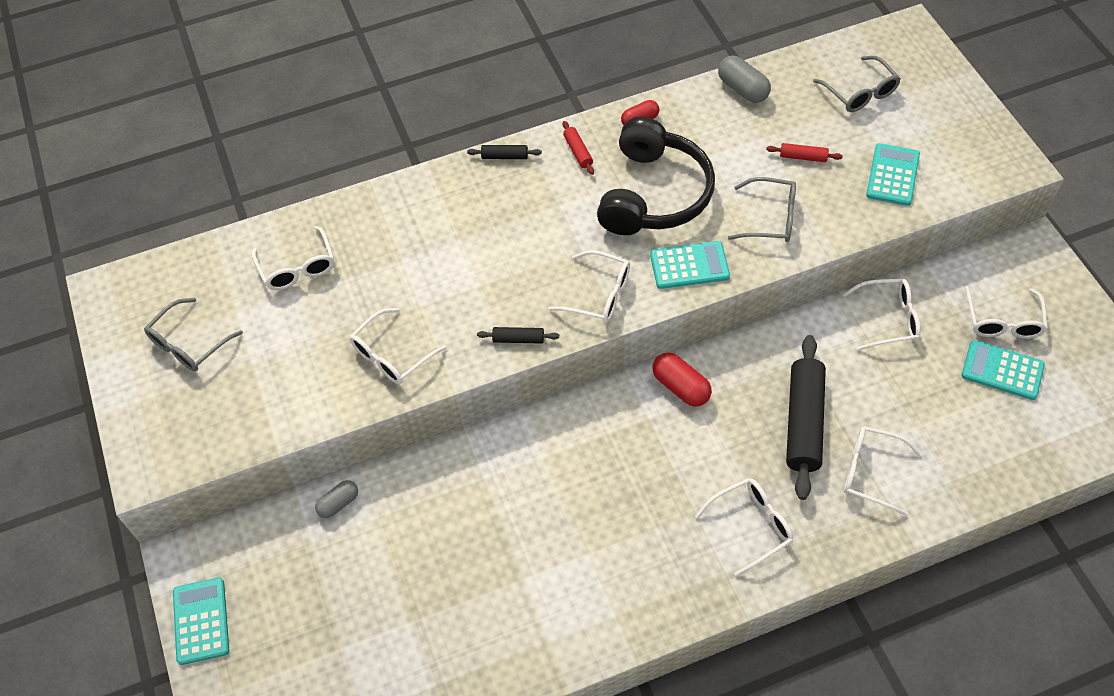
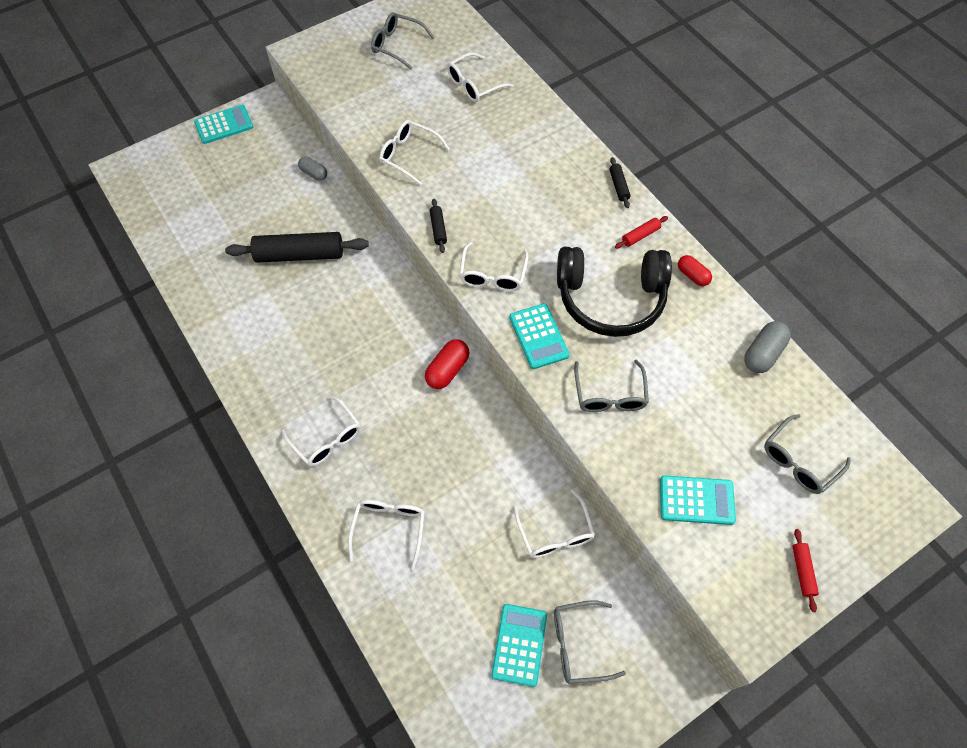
camera: 75 degrees right, 5 degrees up
red rolling pin [766,143,843,162] -> red rolling pin moved to [792,529,819,612]
black rolling pin [786,335,826,500] -> black rolling pin moved to [225,232,369,263]
white glasses [965,286,1048,339] -> grey glasses [554,600,626,684]

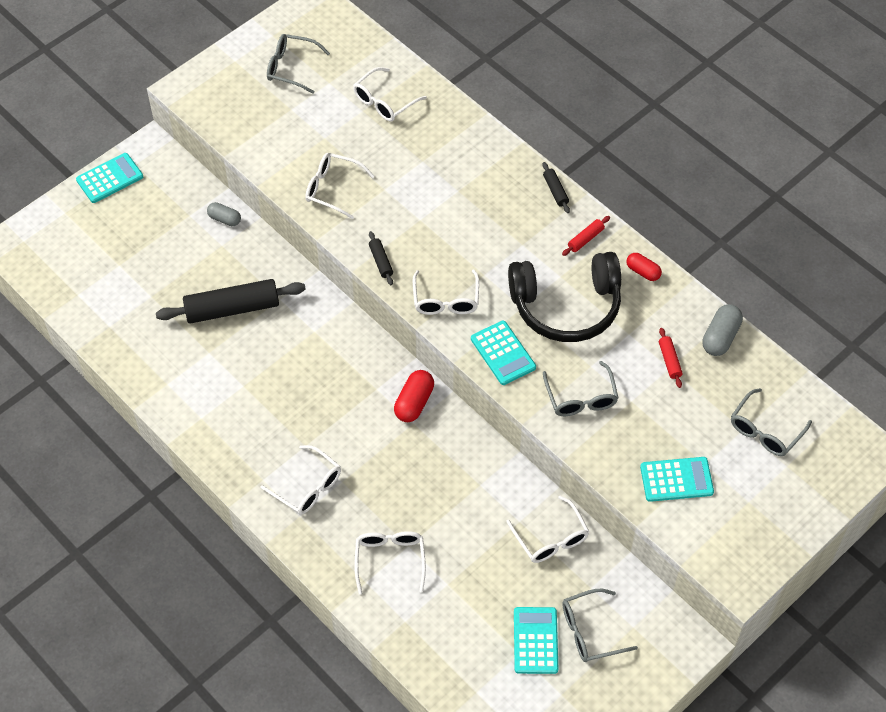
camera: 10 degrees left, 5 degrees down
red rolling pin [792,529,819,612] -> red rolling pin moved to [659,328,683,388]

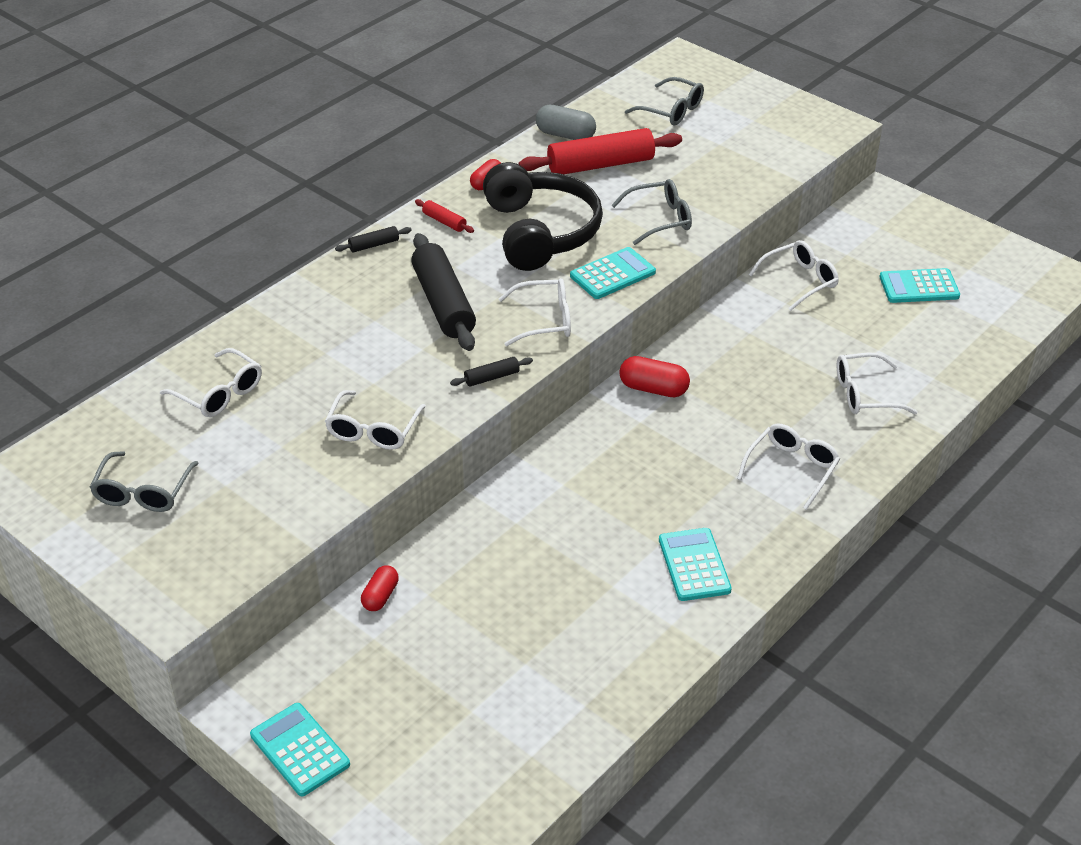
camera: 95 degrees left, 15 degrees down
black rolling pin [156,279,306,324] -> black rolling pin moved to [411,233,476,351]
grey capsule [207,202,241,226] -> red capsule [361,565,399,611]
grey glasses [562,589,638,662] -> none
turquoise calculator [640,457,714,502] -> turquoise calculator moved to [659,528,732,601]
red rolling pin [659,328,683,388] -> red rolling pin [519,128,682,174], size x2.25

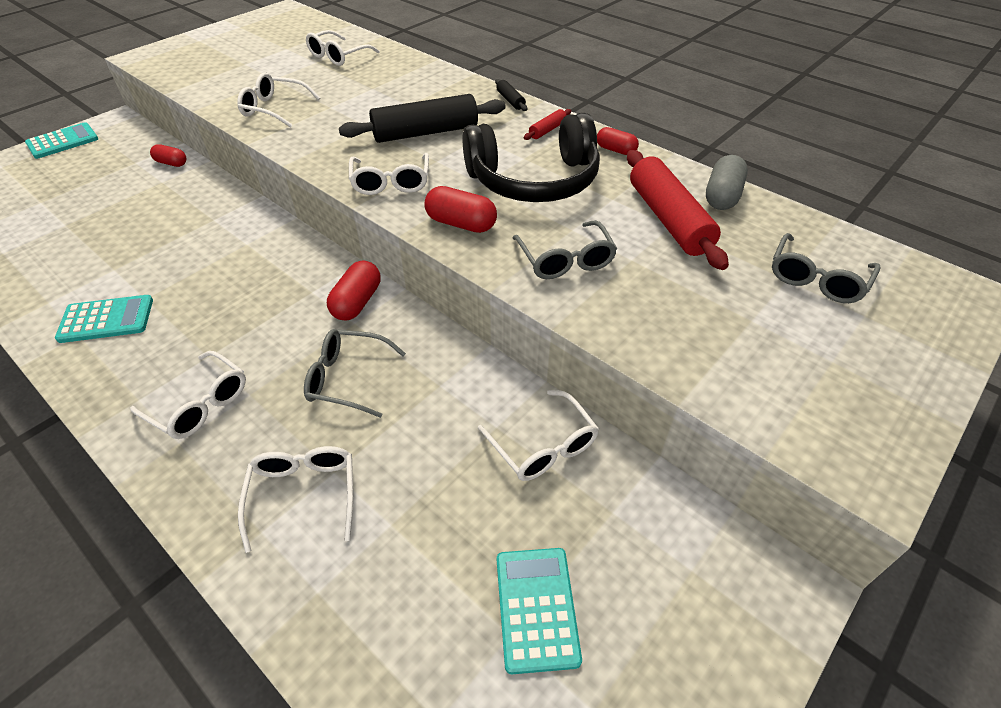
camera: 90 degrees right, 5 degrees up
grey glasses [90,451,199,512] -> grey glasses moved to [304,329,406,418]
black rolling pin [450,357,533,387] -> none
turquoise calculator [570,247,656,299] -> red capsule [424,186,497,233]

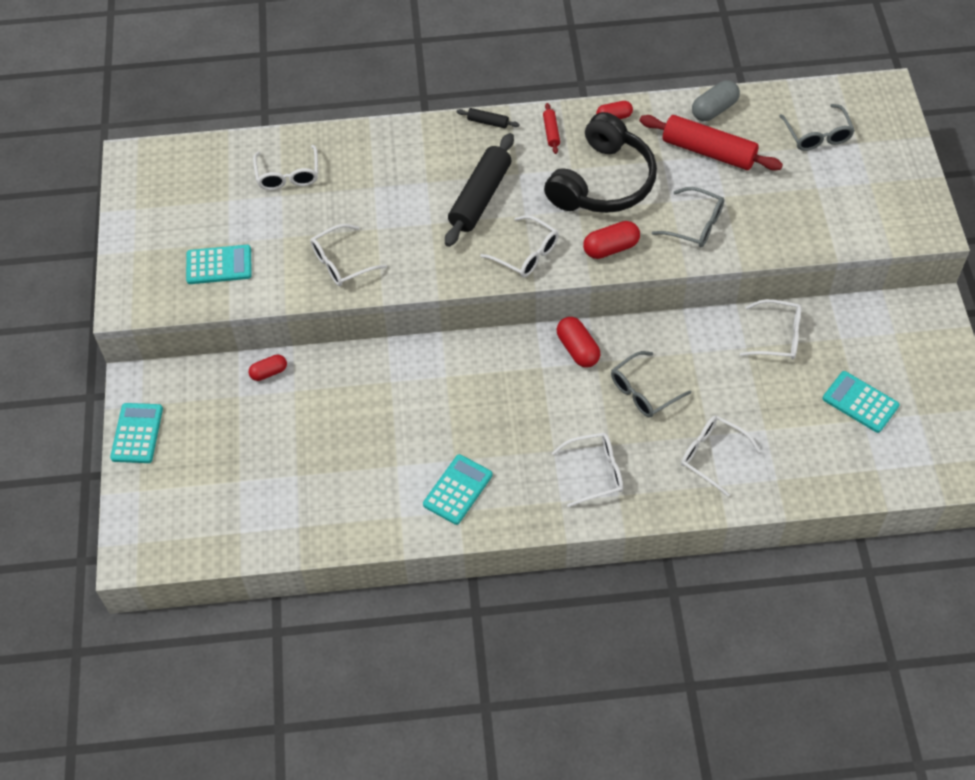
camera: 45 degrees left, 10 degrees up
grey capsule [706,155,748,210] -> grey capsule turned 75 degrees clockwise [692,80,740,121]
none -> turquoise calculator [186,245,252,284]

